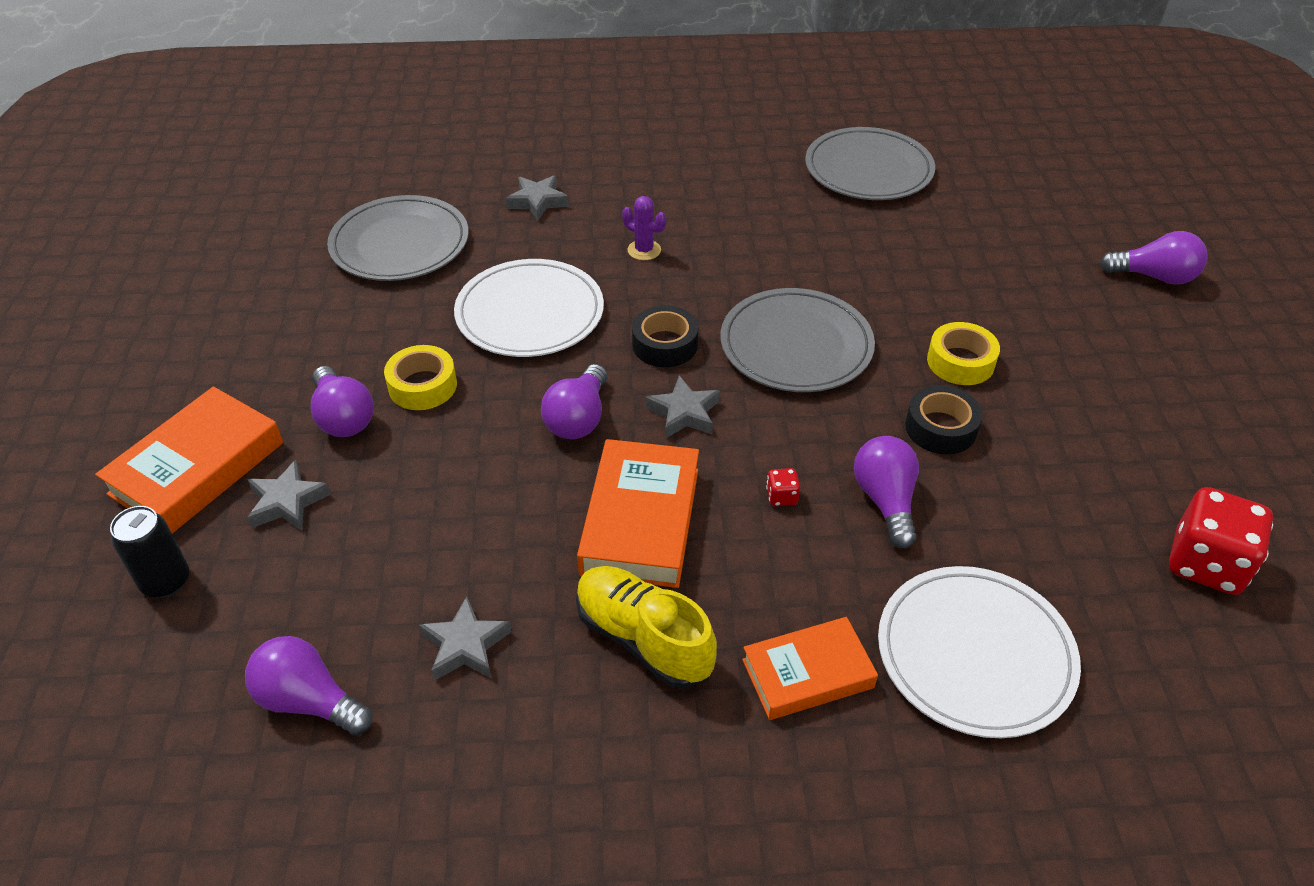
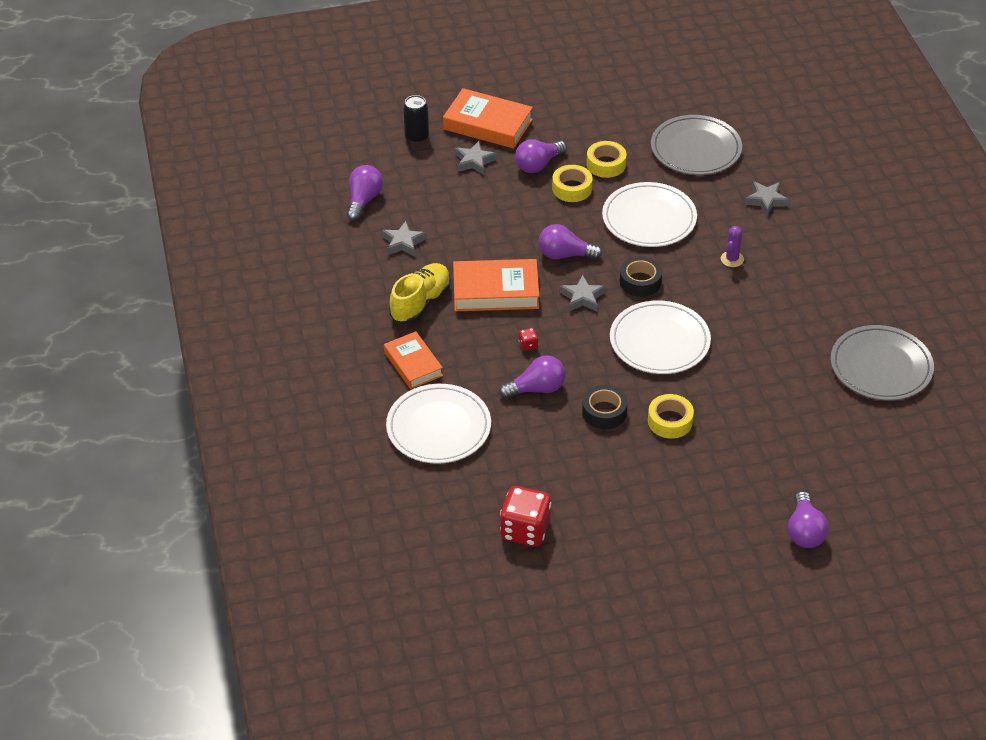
camera: 80 degrees right, 0 degrees up
grey plate [720,288,875,392] -> white plate [610,301,711,374]
none -> yellow tape [587,141,626,178]

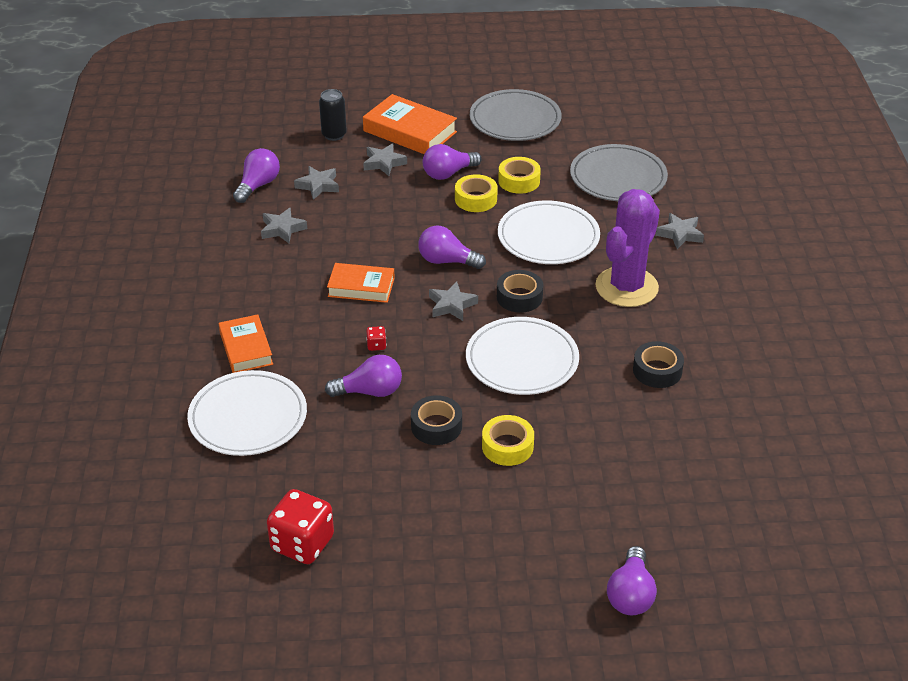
camera: 10 degrees right, 5 degrees down
yellow shoe [389,263,451,324] -> none
orange book [453,259,539,311] -> orange book [327,263,395,303], size x0.66
purple cactus [721,226,744,267] -> purple cactus [595,189,660,307], size x2.44
grey plate [831,325,934,400] -> grey plate moved to [470,89,562,141]
none -> grey star [294,166,339,200]
none -> black tape [633,341,684,388]

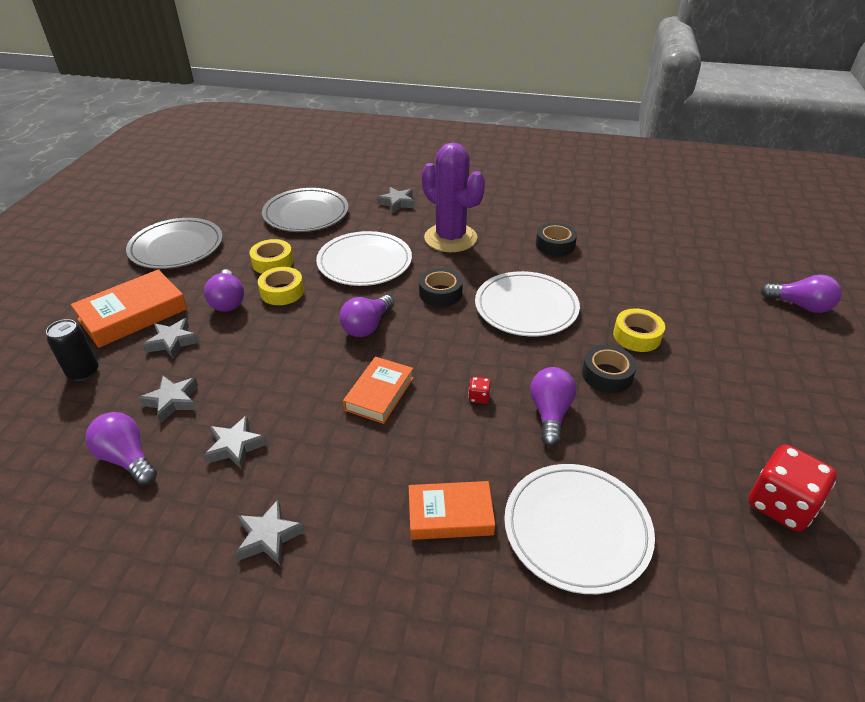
camera: 75 degrees left, 0 degrees up
grey star [429,281,478,321] -> grey star moved to [236,499,306,566]

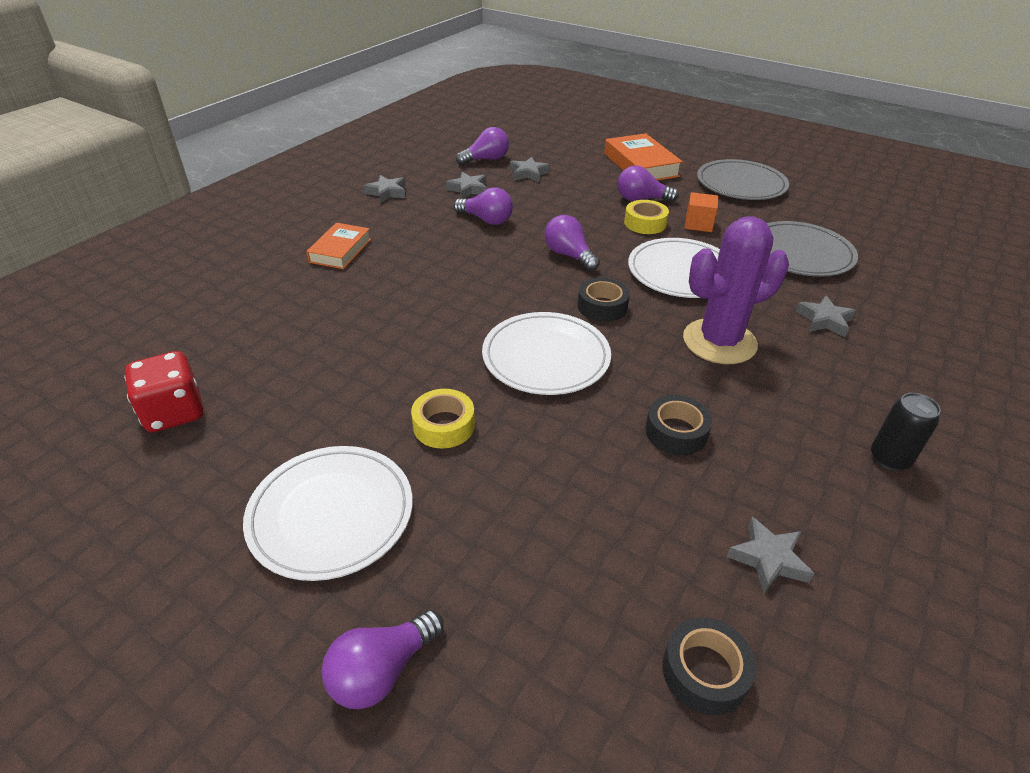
camera: 110 degrees right, 0 degrees up
black can [46,319,99,381] -> black can moved to [871,393,941,471]
grey star [143,318,200,359] -> grey star moved to [727,517,814,593]
yellow tape [249,239,293,274] -> orange cube [685,192,718,232]
orange book [343,357,413,424] -> none
red dice [468,377,491,404] -> none
white plate [504,464,655,594] -> white plate moved to [243,446,413,581]
purple light bulb [530,367,576,447] -> purple light bulb moved to [454,187,513,225]
black tape [582,345,637,393] -> black tape moved to [662,617,756,715]

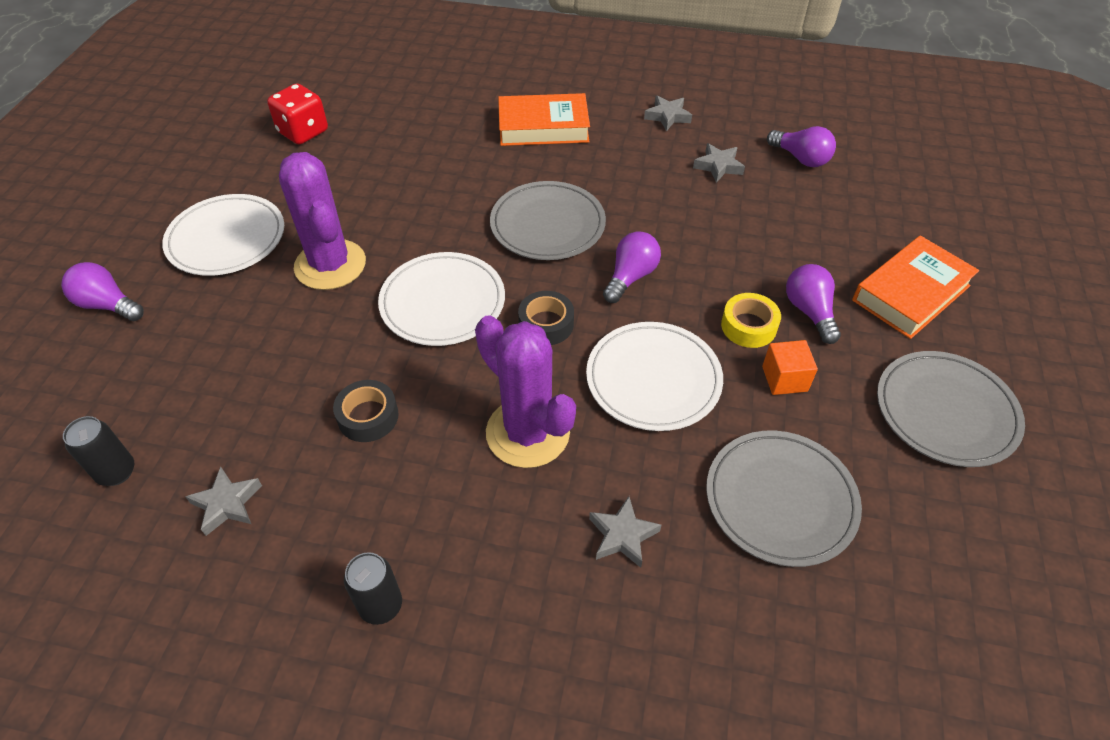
camera: 70 degrees right, 10 degrees up
orange book [306,223,371,269] -> orange book [498,93,590,146], size x1.51
yellow tape [411,389,475,448] -> purple cactus [279,152,366,290]
purple light bulb [454,187,513,225] -> none
grey star [510,157,550,182] -> none
black tape [662,617,756,715] -> black can [63,416,134,486]
none -> grey plate [490,181,606,260]

